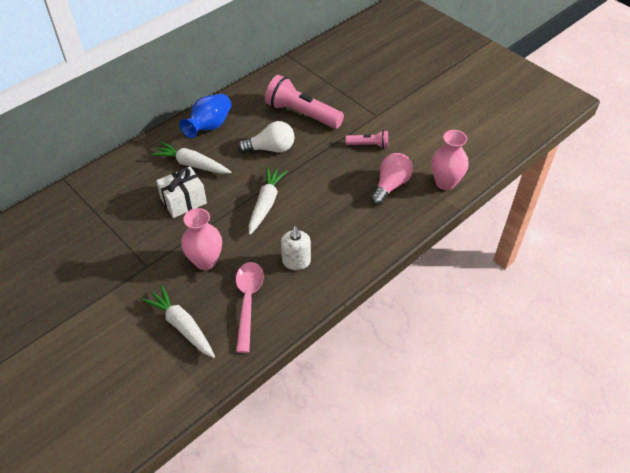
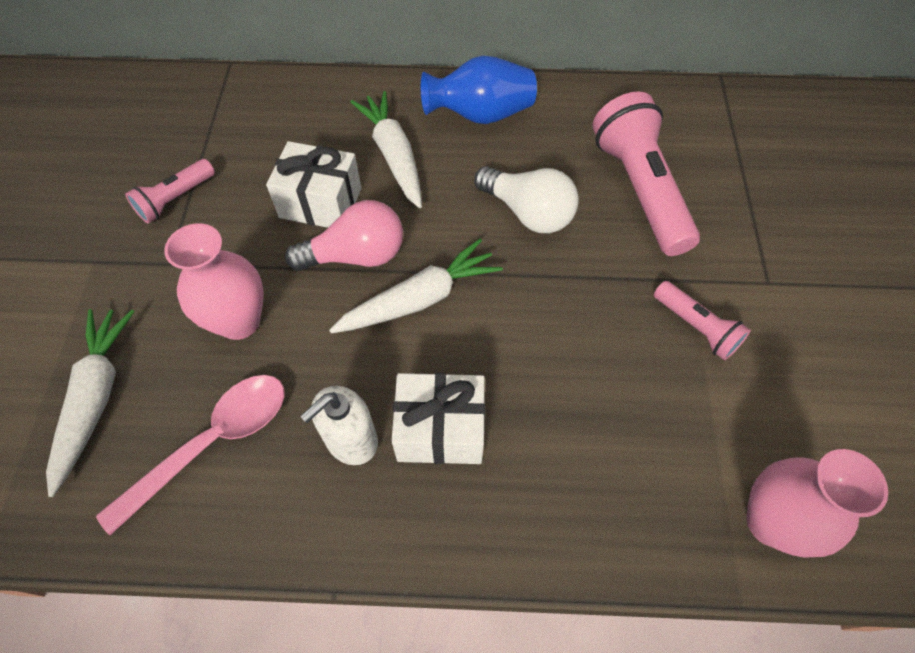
camera: 45 degrees right, 10 degrees up
pink light bulb [370,153,413,205] -> pink light bulb moved to [285,200,403,271]
none -> pink flashlight [125,159,215,223]
none -> white gift [392,373,485,464]

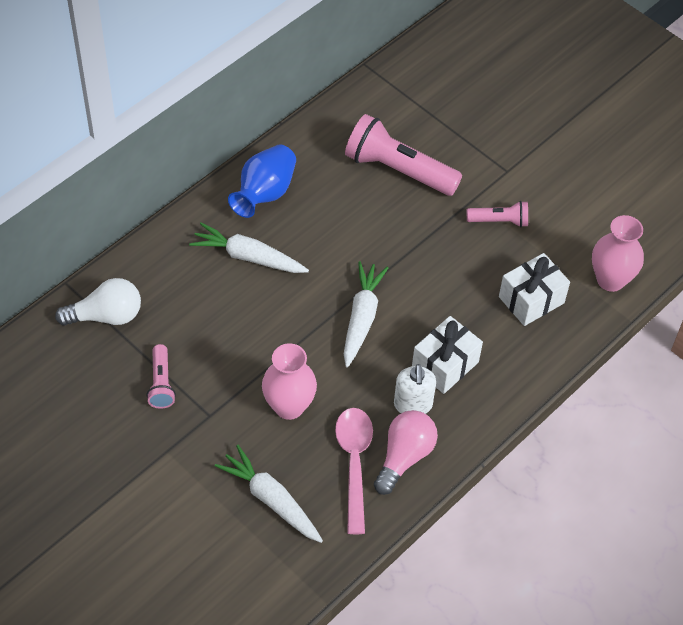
camera: 50 degrees left, 5 degrees down
white gift [266,141,361,228] -> white gift moved to [499,253,570,326]
pink light bulb [285,200,403,271] -> pink light bulb moved to [374,410,438,495]
white light bulb [474,166,579,233] -> white light bulb moved to [55,278,141,326]

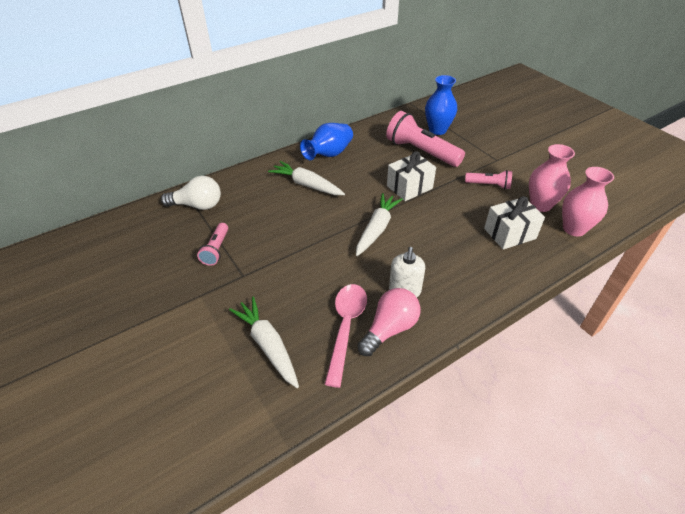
camera: 15 degrees right, 10 degrees down
pink vase [262,343,317,420] -> pink vase moved to [529,144,575,212]
white gift [412,316,483,394] -> white gift moved to [387,151,436,201]
none -> blue vase [425,75,457,135]

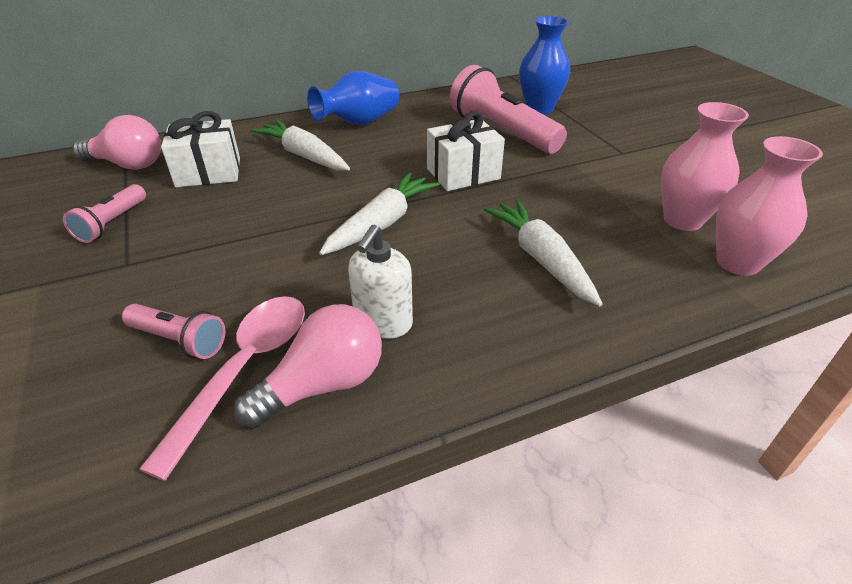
camera: 10 degrees right, 5 degrees down
white light bulb [161,176,221,210] -> pink light bulb [73,115,161,170]
white carrot [229,297,299,388] -> white carrot moved to [484,199,603,306]
pink flashlight [465,170,512,189] -> pink flashlight moved to [122,304,226,359]
white gift [484,196,545,250] -> white gift moved to [161,111,240,187]

